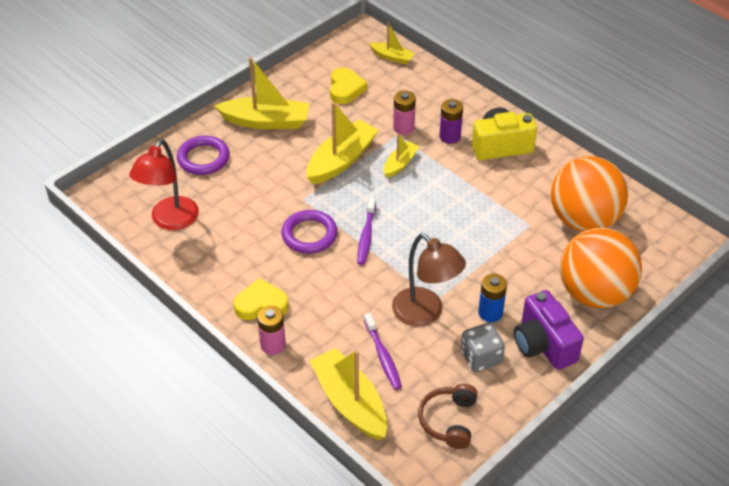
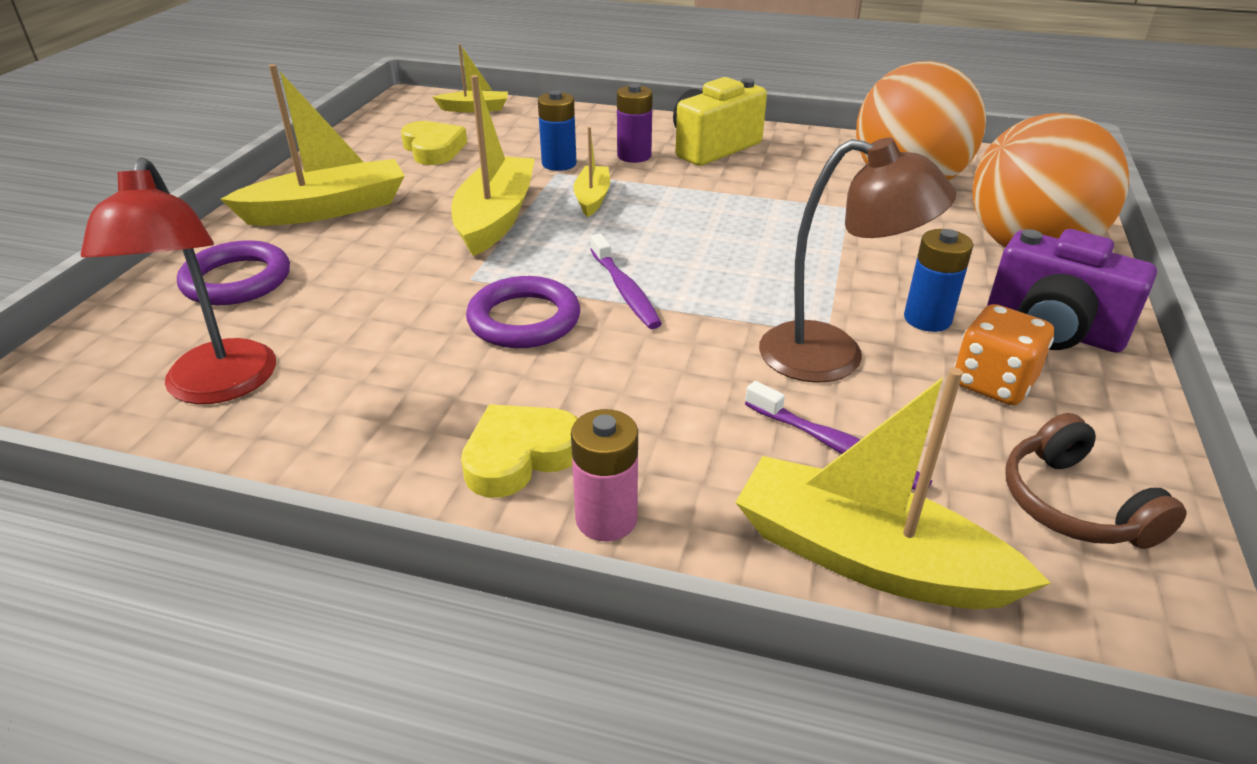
camera: 30 degrees left, 10 degrees down
pink battery [393,90,416,135] -> blue battery [538,90,577,171]
grey dice [461,323,505,372] -> orange dice [954,304,1054,405]

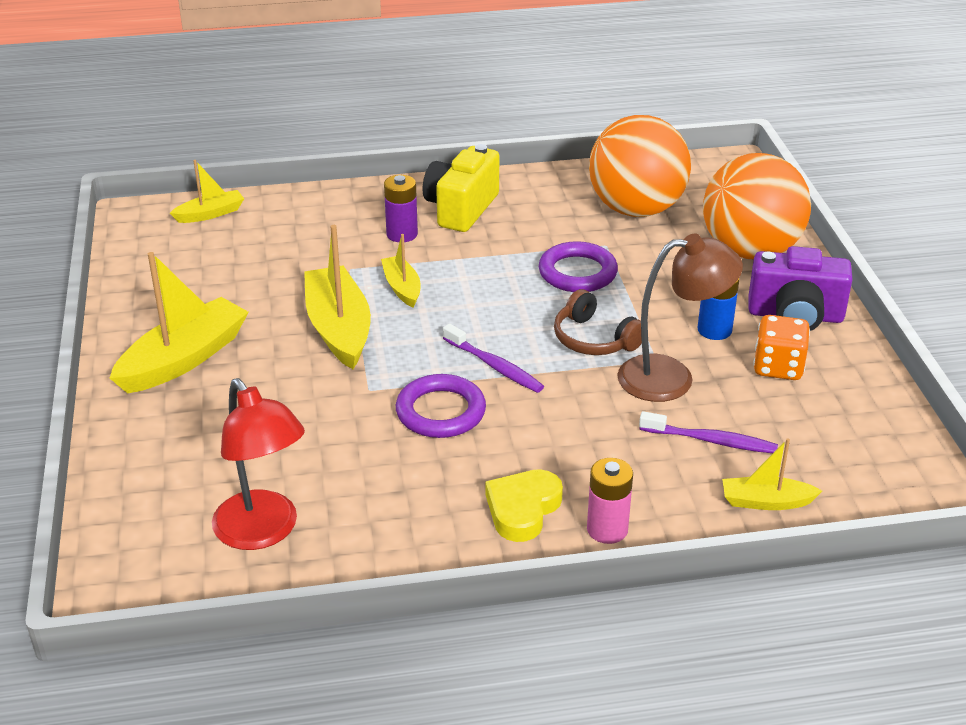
camera: 25 degrees left, 0 degrees up
purple ring [177,240,290,305] -> purple ring moved to [539,241,618,292]
yellow heart [401,121,467,165] -> none
blue battery [538,90,577,171] -> none
yellow boat [735,368,1050,609] -> yellow boat [722,438,822,510], size x0.54
brown headphones [1005,413,1187,549] -> brown headphones moved to [554,289,642,355]

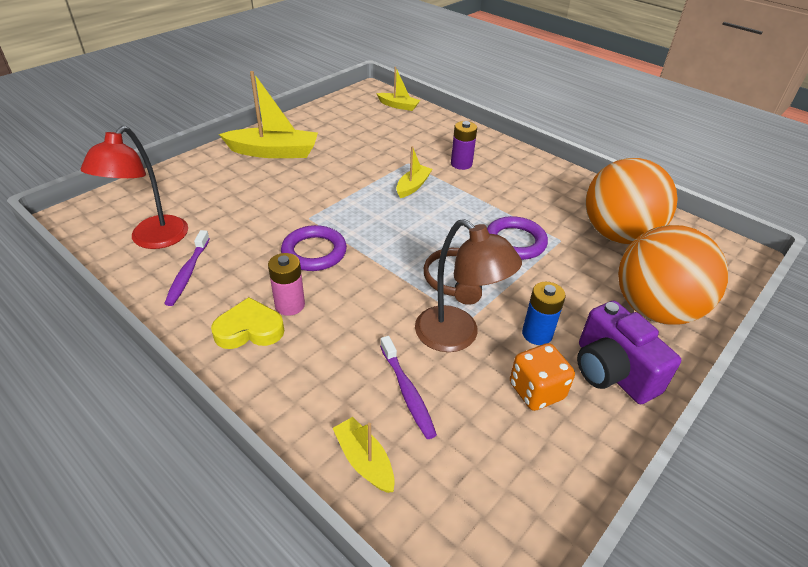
camera: 50 degrees right, 5 degrees up
yellow boat [304,225,371,369] -> none
yellow camera [423,144,499,232] -> none
purple toothbrush [443,323,544,393] -> purple toothbrush moved to [164,230,210,306]
pink battery [587,458,633,544] -> pink battery moved to [268,253,305,316]

